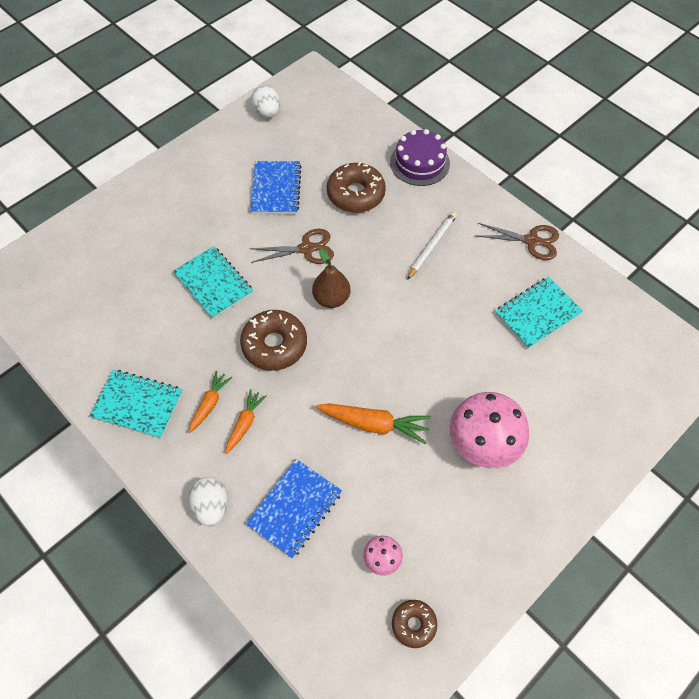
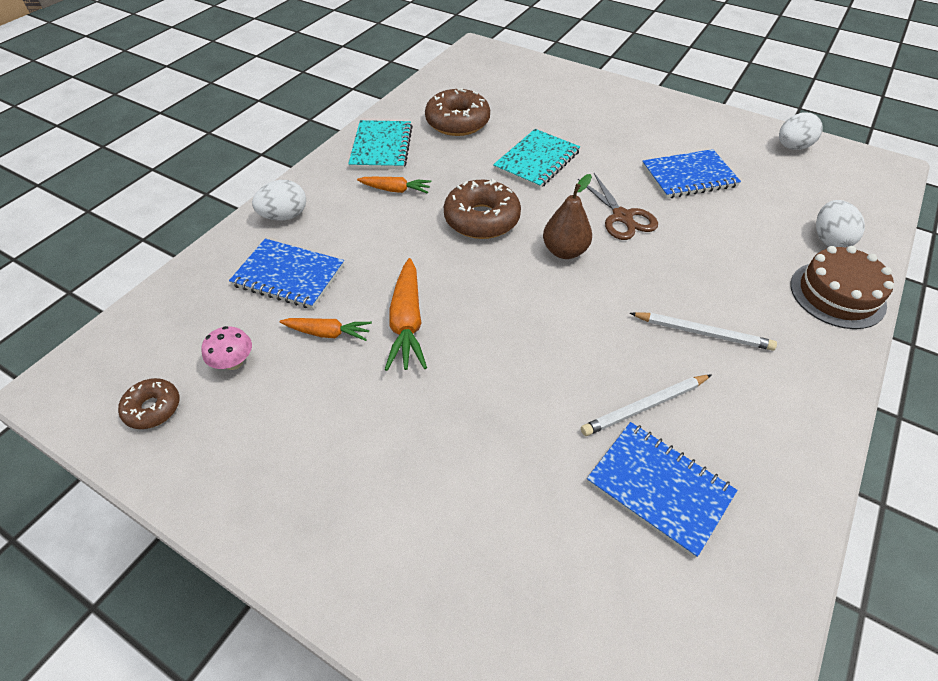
camera: 75 degrees right, 10 degrees down
orange carrot [225,389,267,454] -> orange carrot moved to [280,318,372,341]
brown donut [327,162,386,213] -> brown donut moved to [425,88,490,136]
purple cake [390,129,450,186] -> brown cake [791,246,894,329]
pink mushroom [450,392,529,468] -> none
brown scissors [477,223,559,260] -> none
turquoise notebook [495,277,583,349] -> blue notebook [587,422,737,558]
none -> white pencil [581,374,712,436]
none -> white egg [816,200,865,248]

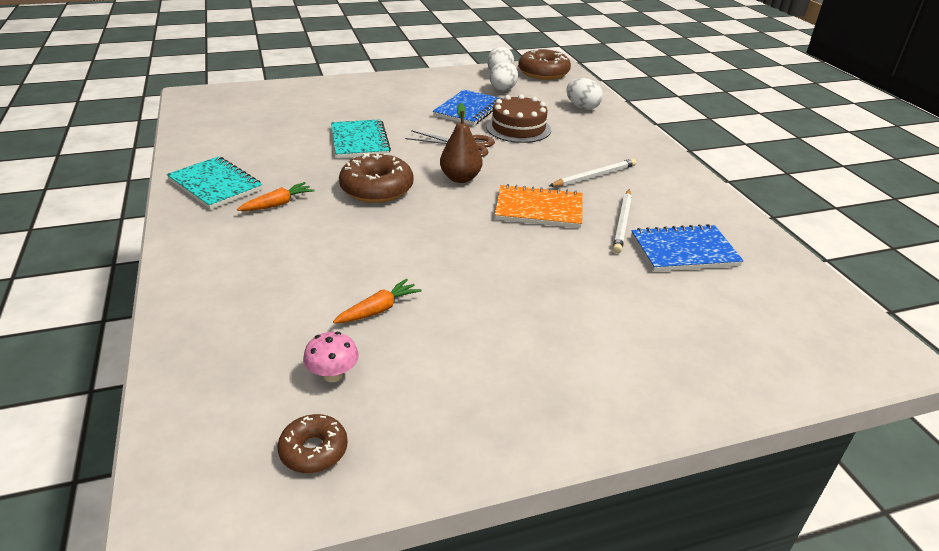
camera: 50 degrees left, 15 degrees down
blue notebook [229,239,344,309] -> none
white egg [252,180,306,221] -> white egg moved to [490,61,518,91]
orange carrot [385,258,427,371] -> none
brown donut [425,88,490,136] -> brown donut moved to [518,48,571,80]
brown cake [791,246,894,329] -> brown cake moved to [486,94,551,143]
none -> orange notebook [495,184,583,228]

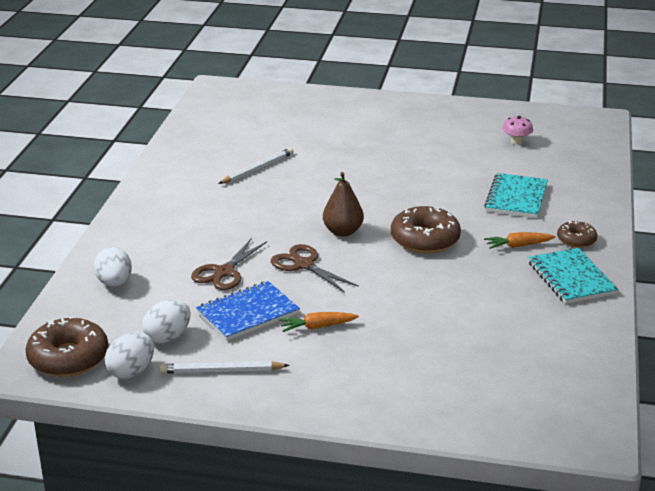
camera: 150 degrees left, 5 degrees down
brown donut [278,414,348,473] -> brown donut moved to [557,221,597,248]
turquoise notebook [331,119,391,158] -> turquoise notebook moved to [484,173,548,218]
orange carrot [333,279,422,323] -> orange carrot moved to [279,312,359,332]
brown cake [486,94,551,143] -> brown scissors [191,238,267,290]
orange notebook [495,184,583,228] -> none
white pencil [549,158,636,187] -> white pencil moved to [159,361,290,373]
blue notebook [631,224,744,272] -> none

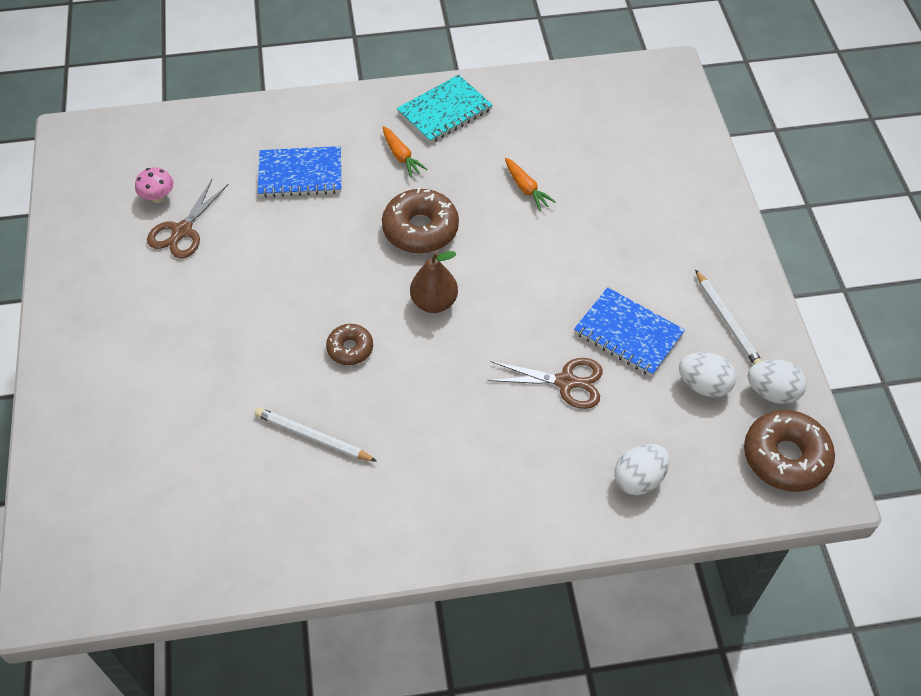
camera: 110 degrees left, 25 degrees up
brown scissors [271,244,359,293] -> brown scissors moved to [147,179,229,258]
orange carrot [279,312,359,332] -> orange carrot moved to [505,158,556,211]
turquoise notebook [484,173,548,218] -> blue notebook [258,146,341,198]
brown donut [557,221,597,248] -> brown donut moved to [326,324,373,365]

